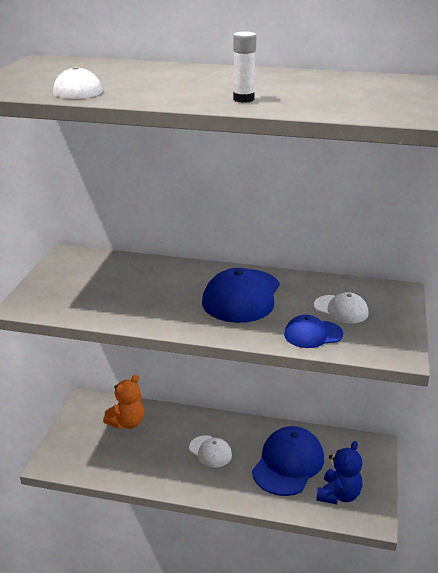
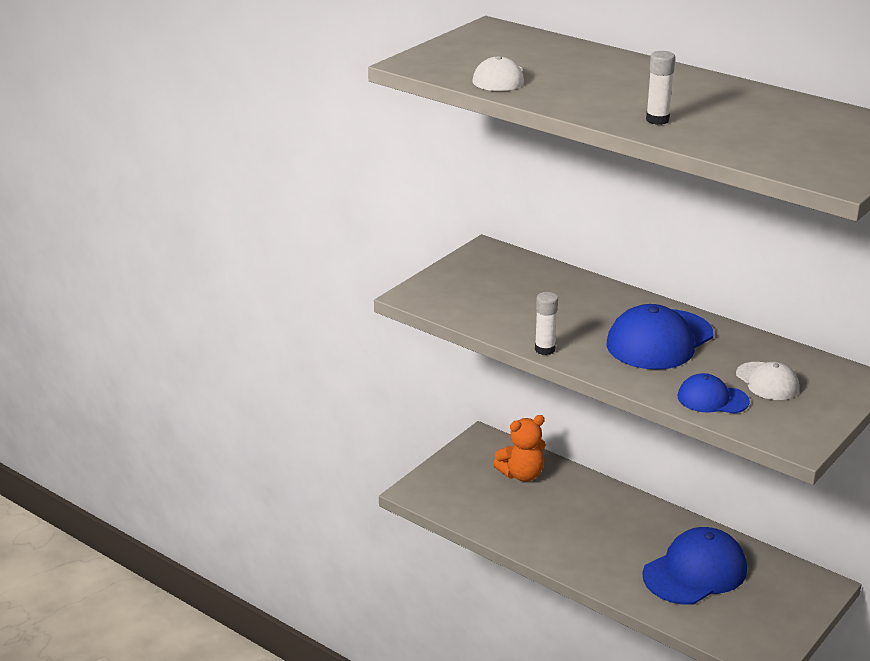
camera: 25 degrees right, 0 degrees up
white cap [189,435,232,468] -> none
blue teddy bear [316,441,362,504] -> none
none -> white glue stick [535,292,558,355]

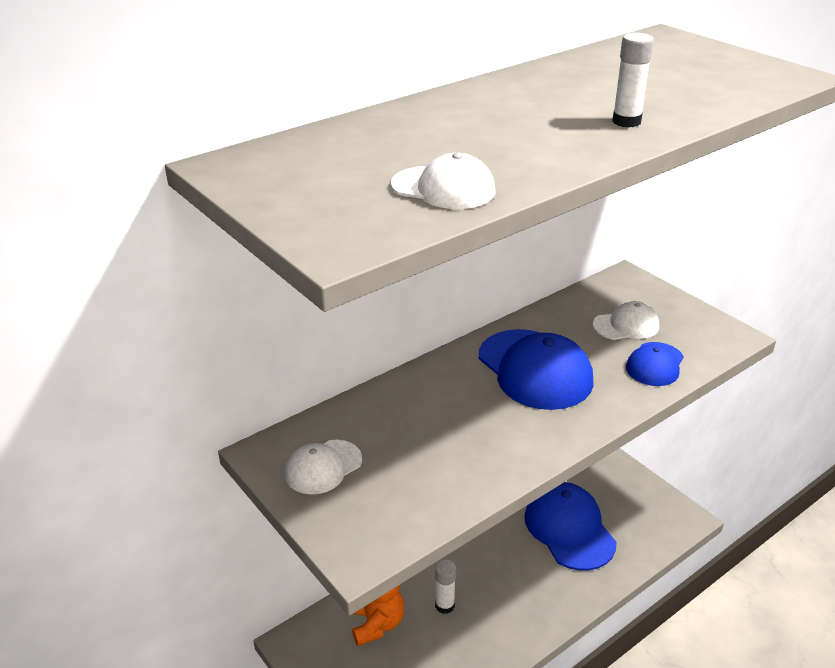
camera: 75 degrees left, 5 degrees up
white glue stick [535,292,558,355] -> white glue stick moved to [435,559,456,614]
none -> white cap [285,440,362,495]

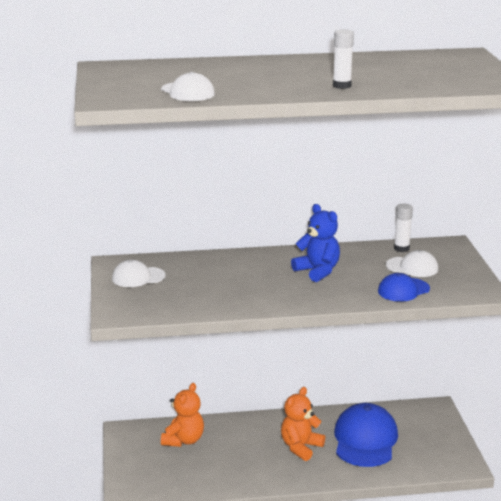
camera: 30 degrees right, 10 degrees down
white glue stick [435,559,456,614] -> white glue stick moved to [394,203,413,252]
blue cap [479,329,594,410] -> blue teddy bear [291,204,340,282]
none -> orange teddy bear [281,387,325,461]

